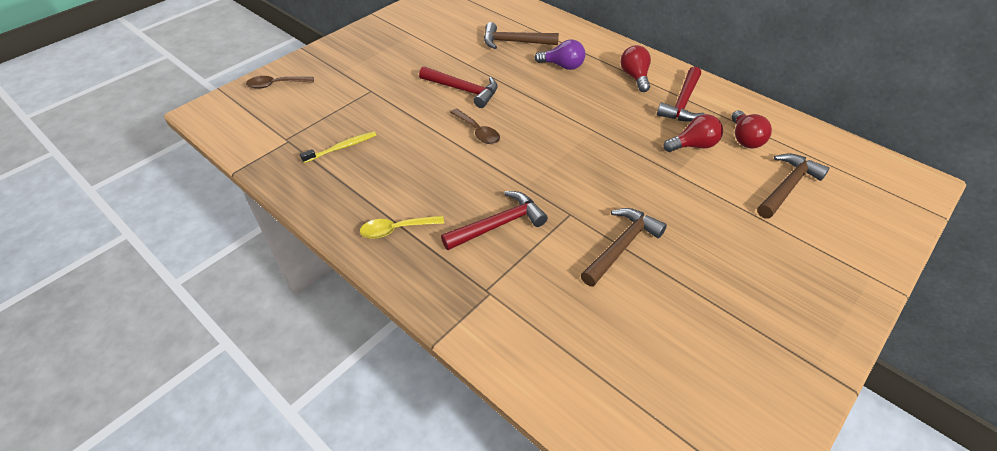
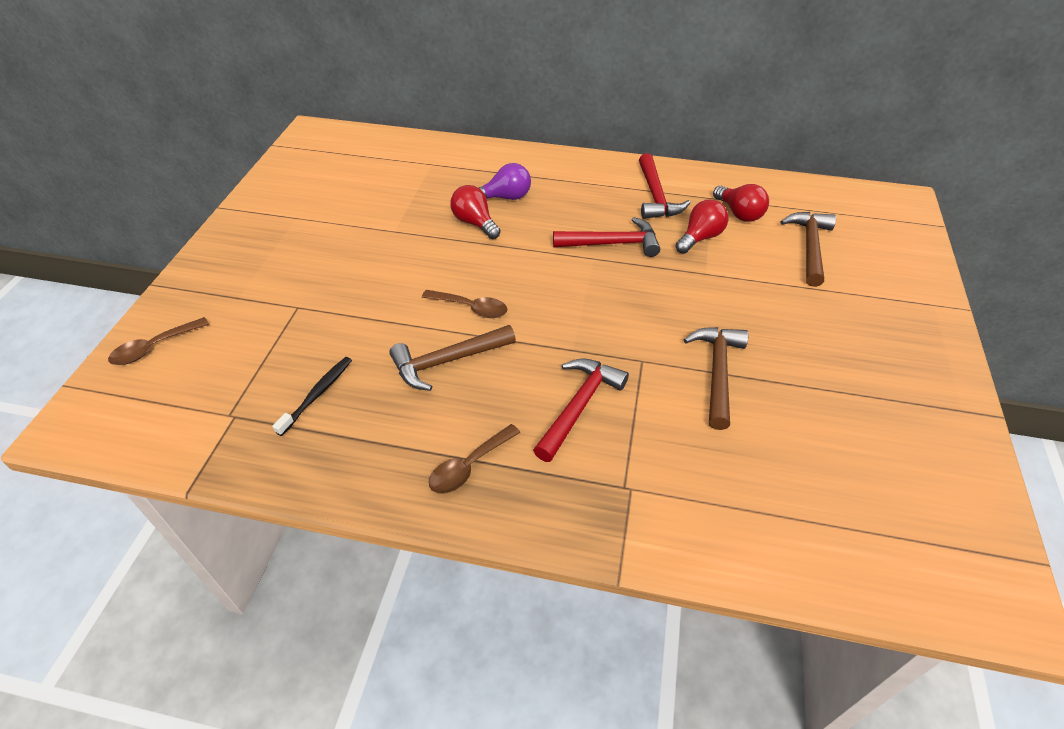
camera: 30 degrees left, 0 degrees up
yellow toothbrush [300,131,376,163] -> black toothbrush [272,357,352,436]
yellow spoon [360,215,444,239] -> brown spoon [429,424,521,494]
red hammer [419,66,498,108] -> red hammer moved to [553,217,660,257]
brown hammer [484,22,559,49] -> brown hammer moved to [389,325,516,391]
red light bulb [620,45,651,92] -> red light bulb moved to [450,185,501,239]

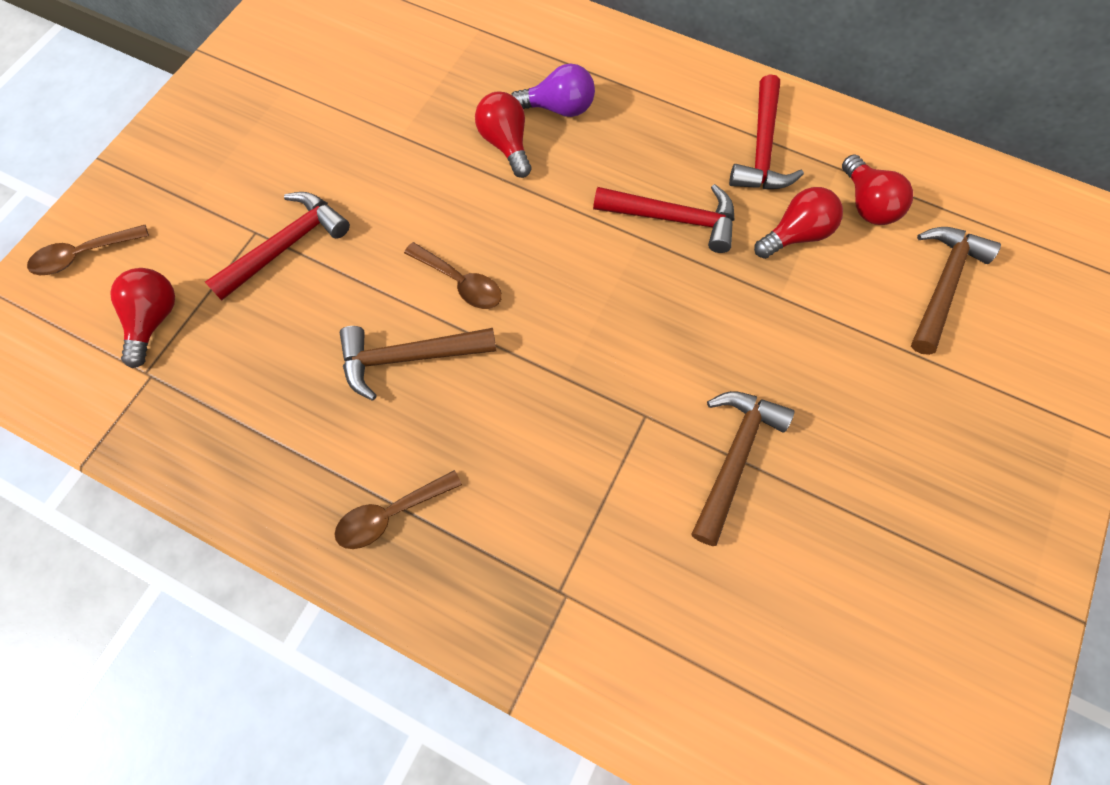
camera: 15 degrees right, 20 degrees up
black toothbrush [272,357,352,436] -> none
red hammer [533,358,629,462] -> red hammer moved to [205,192,350,301]
none -> red light bulb [110,268,175,368]

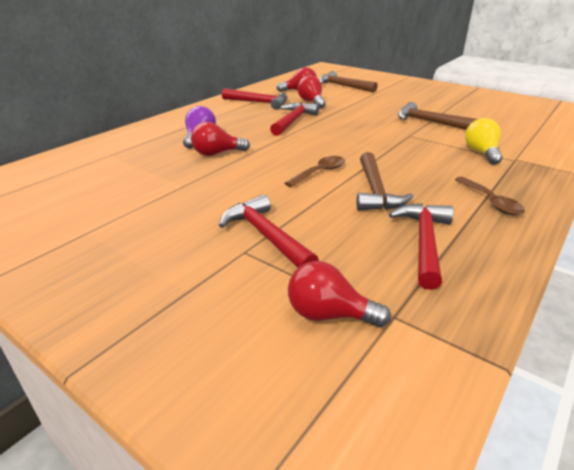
camera: 80 degrees left, 35 degrees down
brown spoon [27,225,149,275] -> none
none -> red hammer [389,203,454,290]
none -> yellow light bulb [465,118,503,165]

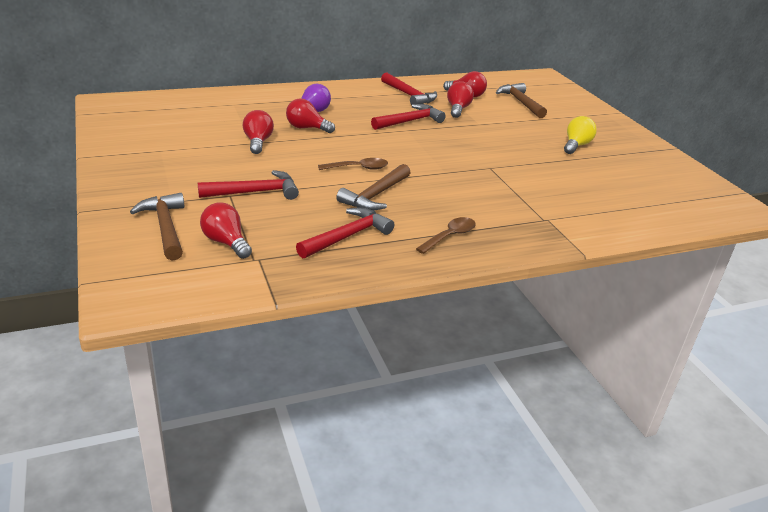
camera: 30 degrees right, 0 degrees up
red hammer [219,194,319,268] -> red hammer turned 75 degrees clockwise [198,170,299,200]
brown hammer [398,102,477,130] -> brown hammer moved to [130,193,184,261]
brown spoon [455,177,525,215] -> brown spoon turned 150 degrees counterclockwise [416,217,476,254]
yellow light bulb [465,118,503,165] -> yellow light bulb moved to [564,116,597,154]
none -> red light bulb [243,110,274,154]

